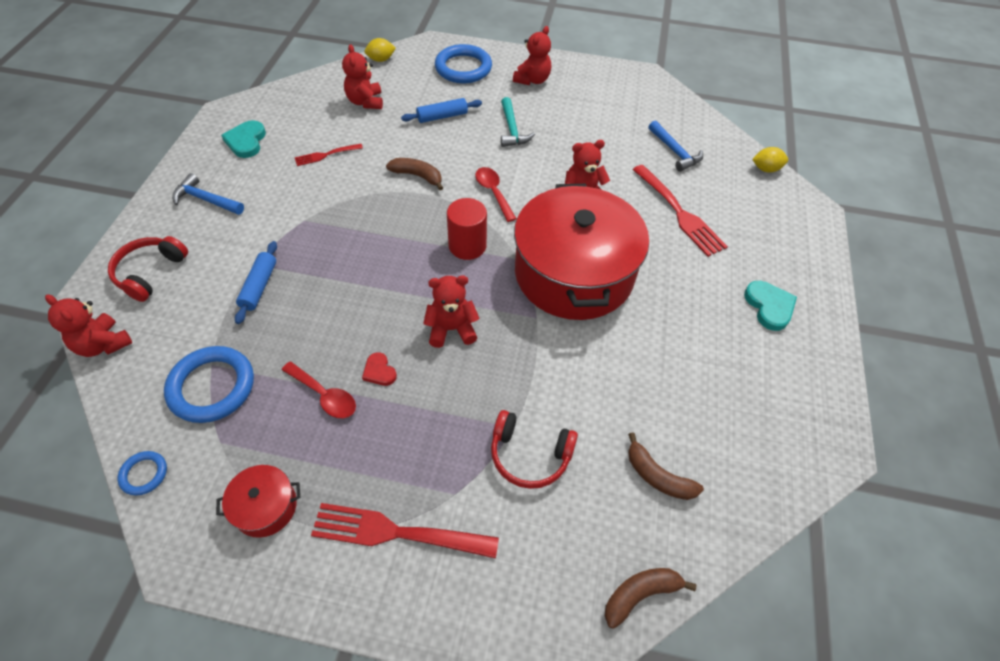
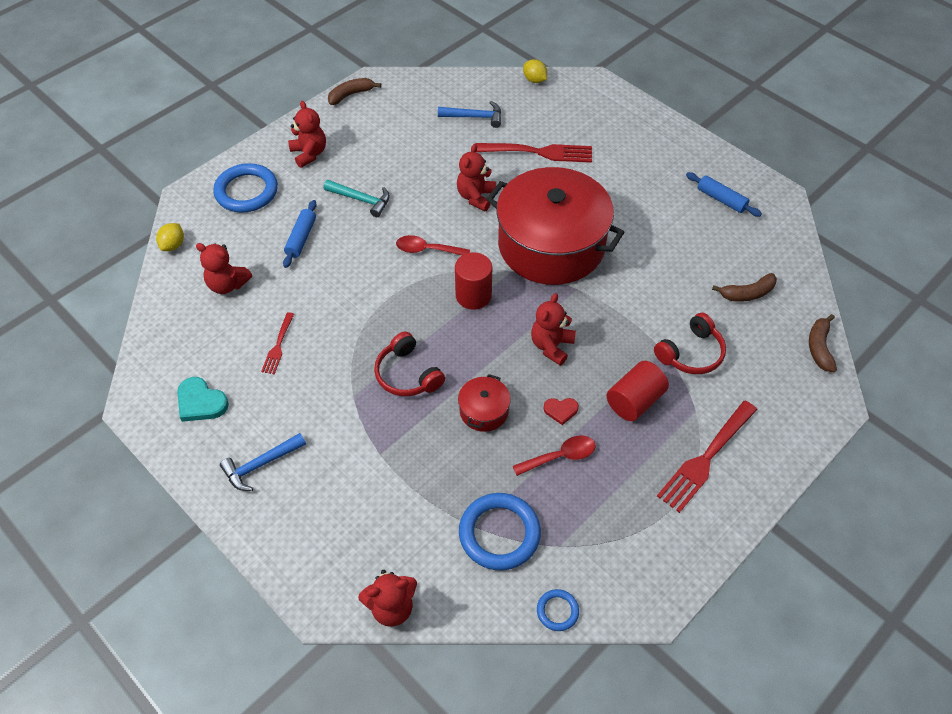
camera: 55 degrees left, 0 degrees up
red headphones [108,236,188,302] -> red headphones moved to [374,332,445,396]
red pot [216,465,300,538] -> red pot moved to [458,374,511,432]
blue rolling pin [235,241,277,324] -> blue rolling pin moved to [686,172,762,217]
brown banana [386,158,443,190] -> brown banana moved to [328,78,381,105]
turquoise heart [744,281,797,331] -> none
yellow lemon [752,147,788,172] -> yellow lemon turned 75 degrees counterclockwise [523,59,547,83]
none -> red cylinder [606,361,669,421]

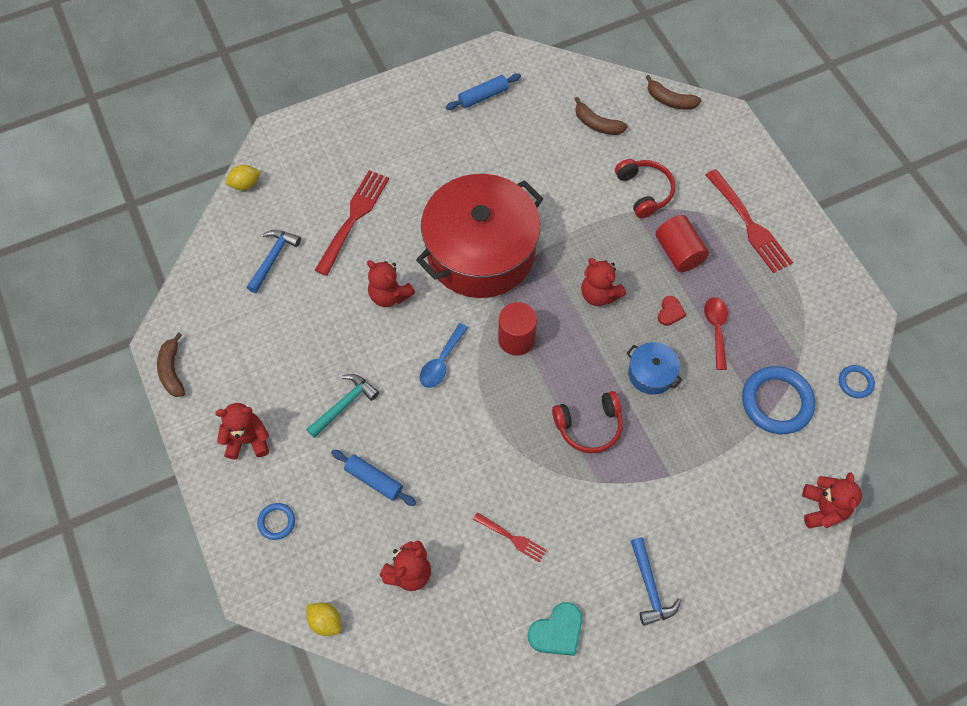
camera: 70 degrees left, 10 degrees up
blue ring [213,163,278,213] -> blue ring [257,503,295,540], size x0.50
red spoon [396,235,470,256] -> blue spoon [420,323,468,388]
red pot [458,374,511,432] -> blue pot [627,342,682,395]
brown banana [712,273,777,302] -> brown banana turned 120 degrees clockwise [575,97,628,135]

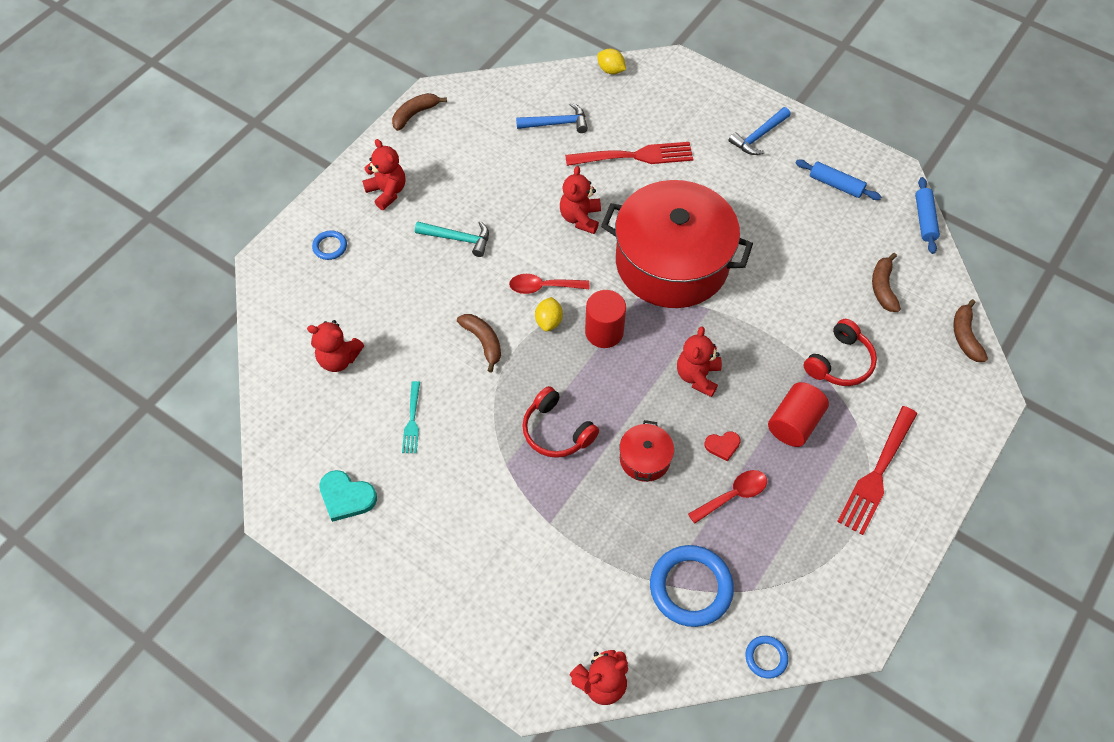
camera: 60 degrees right, 5 degrees down
yellow lemon [307,602,341,636] -> yellow lemon moved to [535,297,563,331]
blue rolling pin [331,450,416,506] -> blue rolling pin moved to [915,177,940,254]
blue spoon [420,323,468,388] -> red spoon [509,274,589,294]
red fork [473,512,547,563] -> turquoise fork [402,381,420,453]
blue pot [627,342,682,395] -> red pot [619,420,674,482]
blue hammer [631,537,681,626] -> blue hammer moved to [728,107,791,155]
none -> brown banana [457,314,501,372]

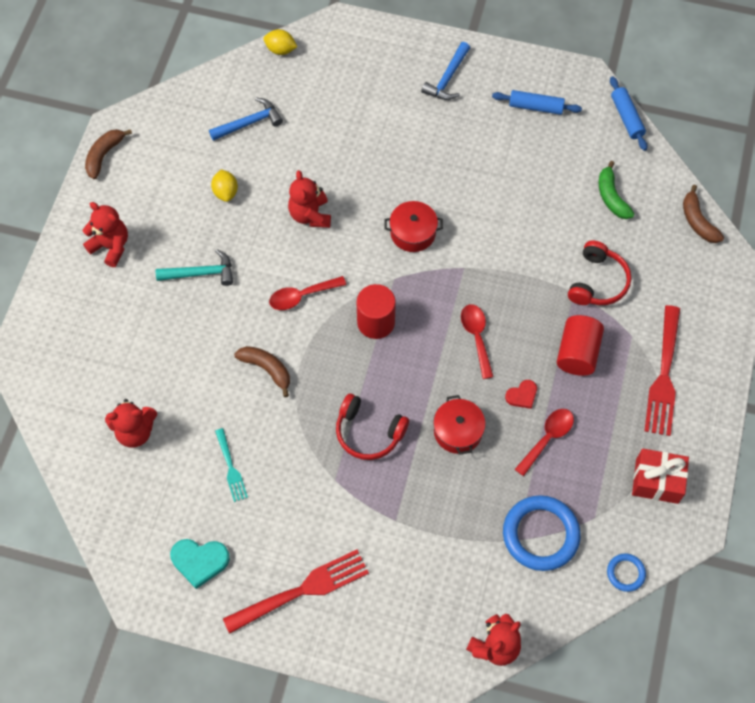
camera: 20 degrees left, 5 degrees up
blue ring [312,231,347,260] -> none
yellow lemon [535,297,563,331] -> yellow lemon moved to [211,169,238,202]
red fork [565,142,693,166] -> red fork moved to [223,550,369,634]
red pot [601,180,753,308] -> red pot [384,201,443,252], size x0.41
red teddy bear [677,326,722,397] -> red spoon [461,304,494,379]
brown banana [872,253,901,312] -> green banana [598,161,635,219]
none -> red gift [632,449,689,504]

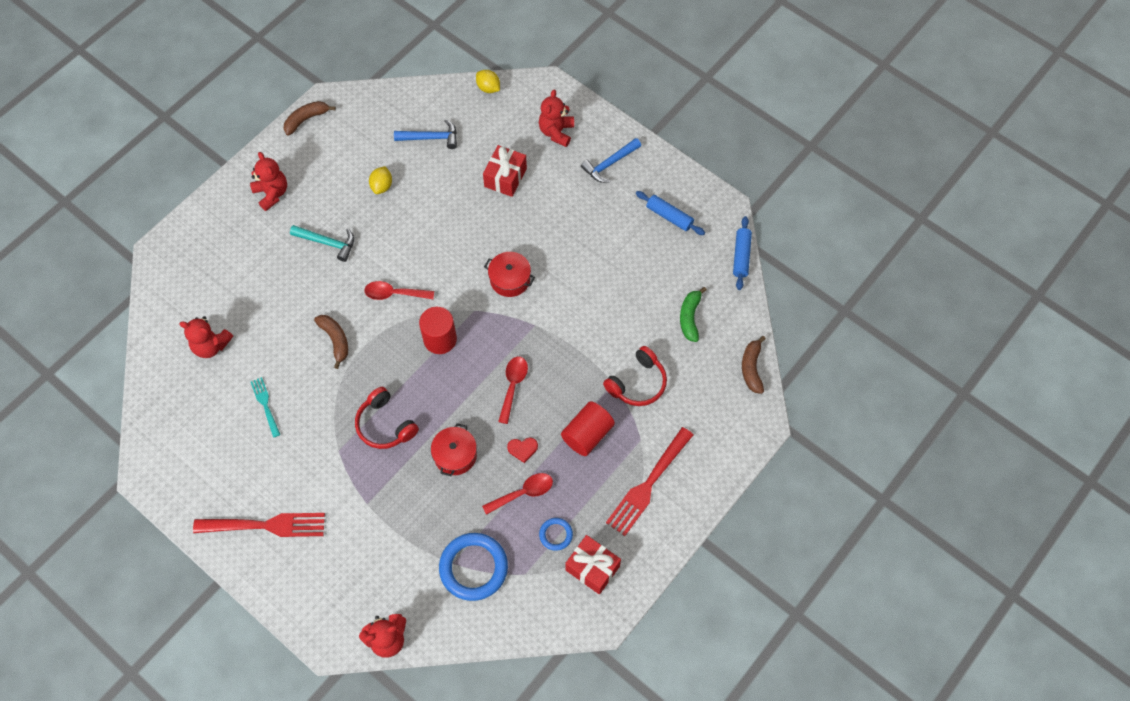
camera: 25 degrees right, 0 degrees up
turquoise heart [170,539,230,589] -> none
turquoise fork [215,428,248,502] -> turquoise fork turned 150 degrees clockwise [251,377,280,438]
red teddy bear [288,170,331,228] -> red teddy bear moved to [539,90,574,147]
blue ring [607,553,646,592] -> blue ring moved to [539,518,573,551]
none -> red gift [483,145,527,197]

